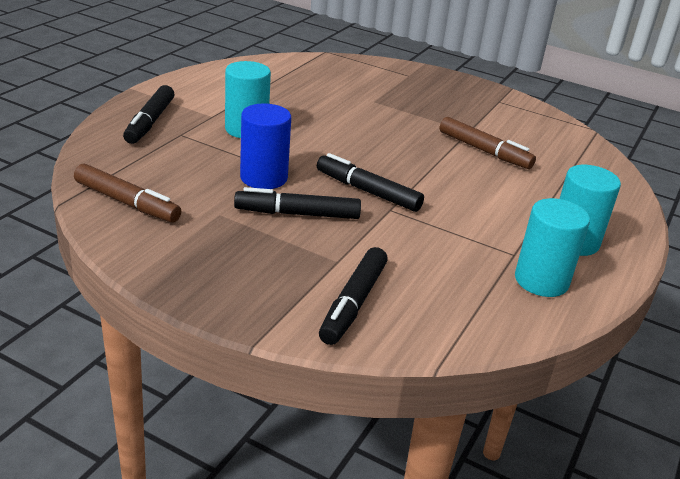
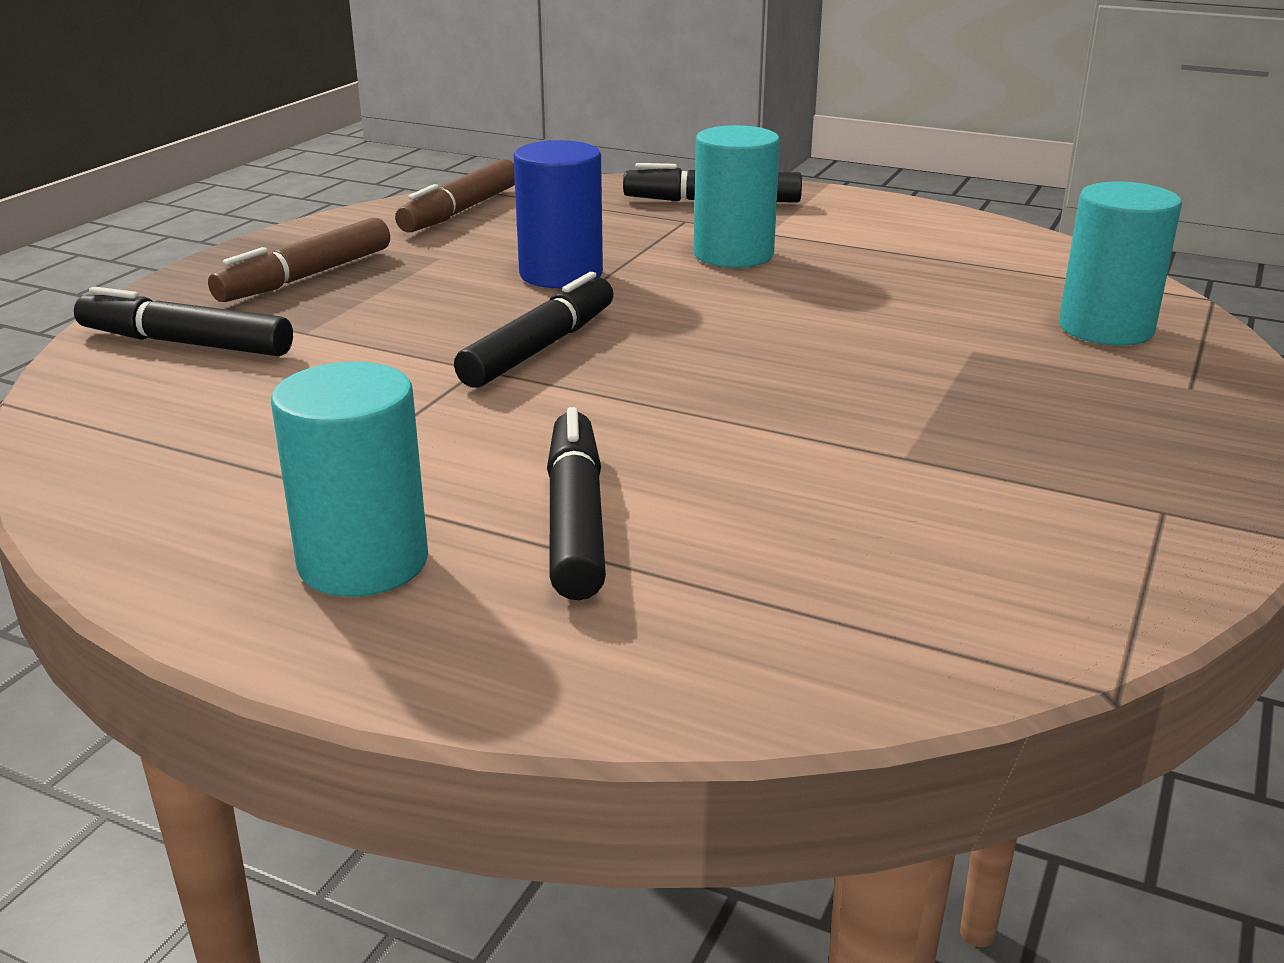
camera: 90 degrees right, 5 degrees down
black marker [234,187,361,219] -> black marker moved to [547,407,606,600]
brown marker [440,117,536,169] -> brown marker moved to [208,218,390,302]
turquoise cylinder [515,198,590,297] -> turquoise cylinder moved to [1059,182,1182,346]

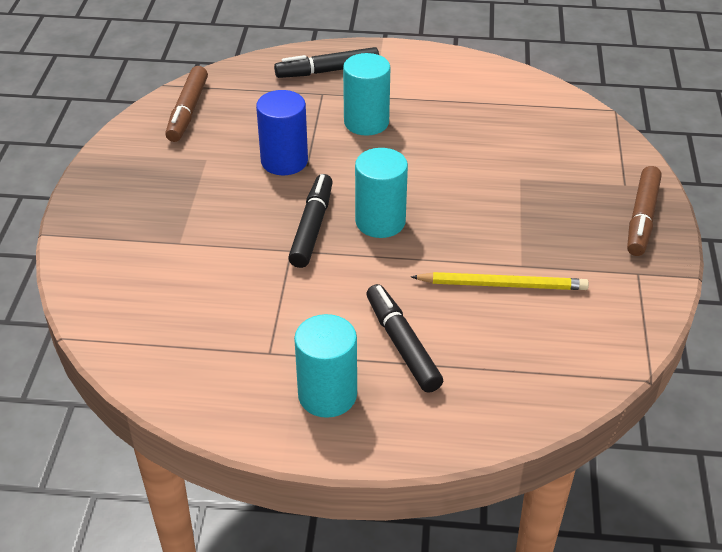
camera: 20 degrees left, 15 degrees up
black marker [74,287,293,356] -> none
brown marker [208,218,390,302] -> brown marker moved to [627,166,662,256]
turquoise cylinder [1059,182,1182,346] -> turquoise cylinder moved to [355,148,408,238]
none -> yellow pencil [411,272,589,290]

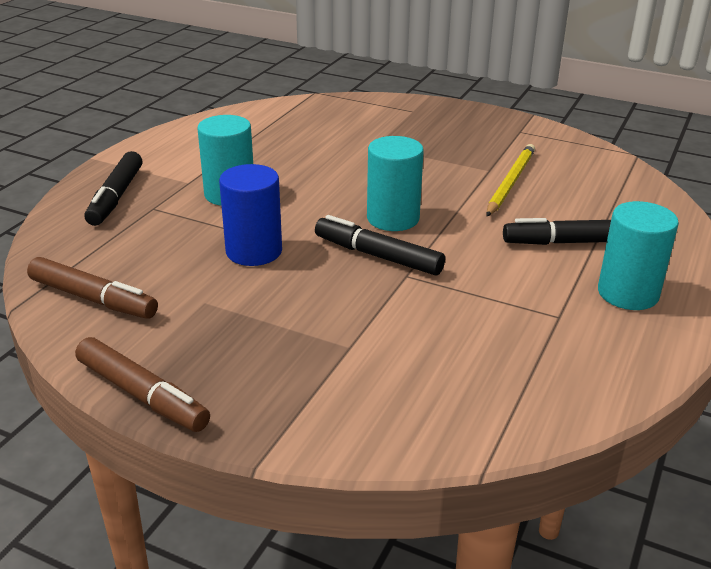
camera: 70 degrees left, 10 degrees down
brown marker [627,166,662,256] -> brown marker moved to [75,337,210,432]

